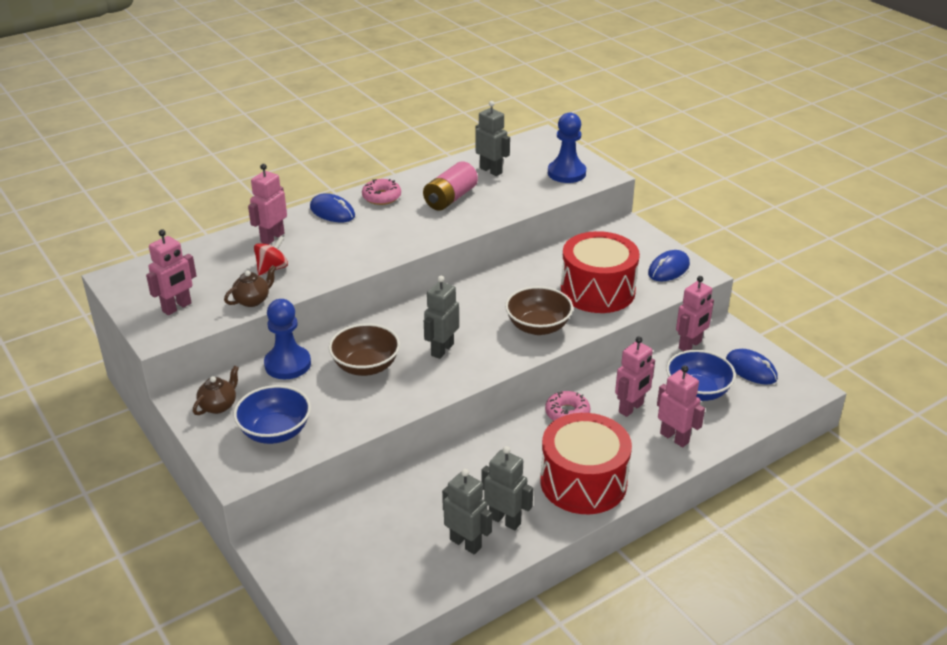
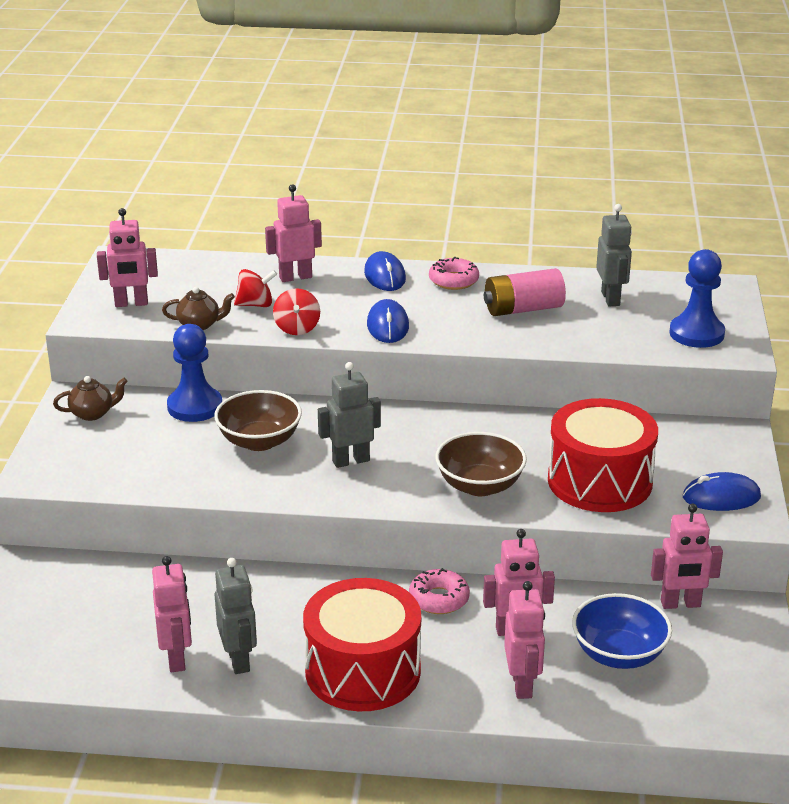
camera: 40 degrees right, 5 degrees down
blue bowl [234,385,311,444] -> none
grey robot [442,469,492,555] -> pink robot [152,556,192,672]
blue mouse [726,349,778,385] -> blue mouse moved to [367,299,409,343]
none -> red spinning top [273,288,320,335]

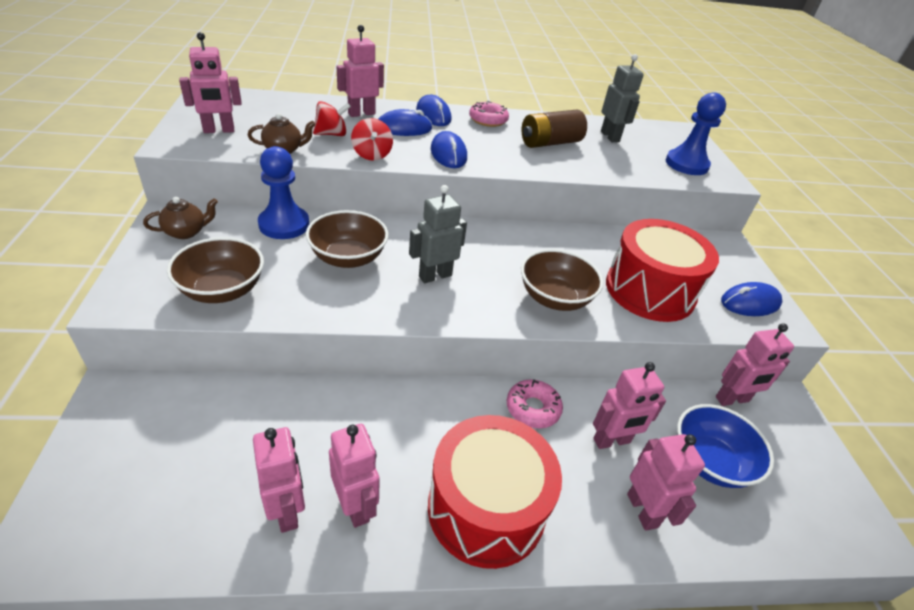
camera: 15 degrees left, 10 degrees up
grey robot [215,558,257,674] -> pink robot [329,424,380,528]
pink battery [484,268,566,316] -> brown battery [521,110,587,148]
none -> brown bowl [167,237,264,303]
none -> blue mouse [378,109,432,136]

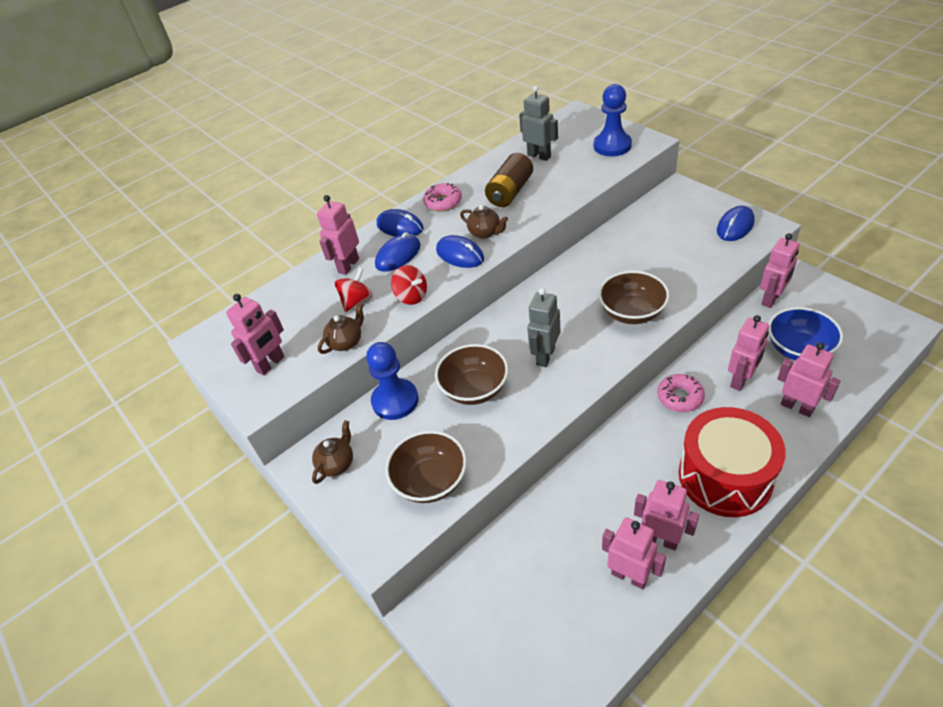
camera: 25 degrees left, 5 degrees up
red drum [606,219,719,322] -> none
none -> brown teapot [460,205,508,239]

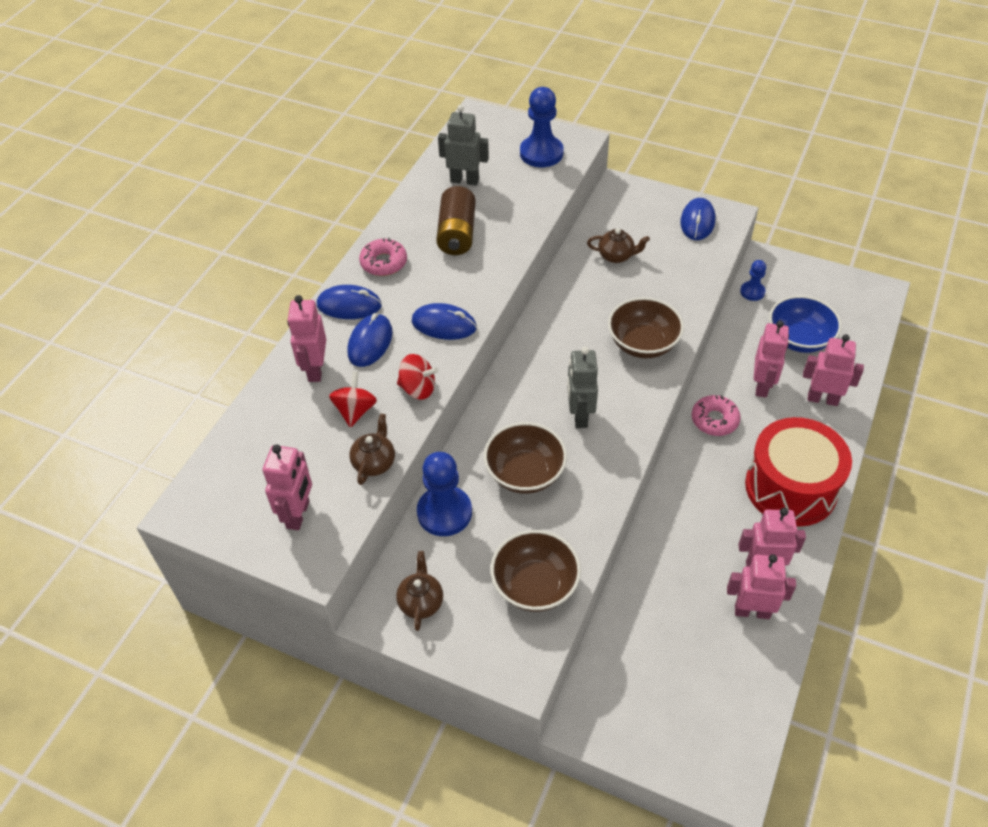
camera: 30 degrees left, 5 degrees up
brown teapot [460,205,508,239] -> brown teapot moved to [587,228,650,263]
pink robot [760,233,799,308] -> blue pawn [740,260,766,301]

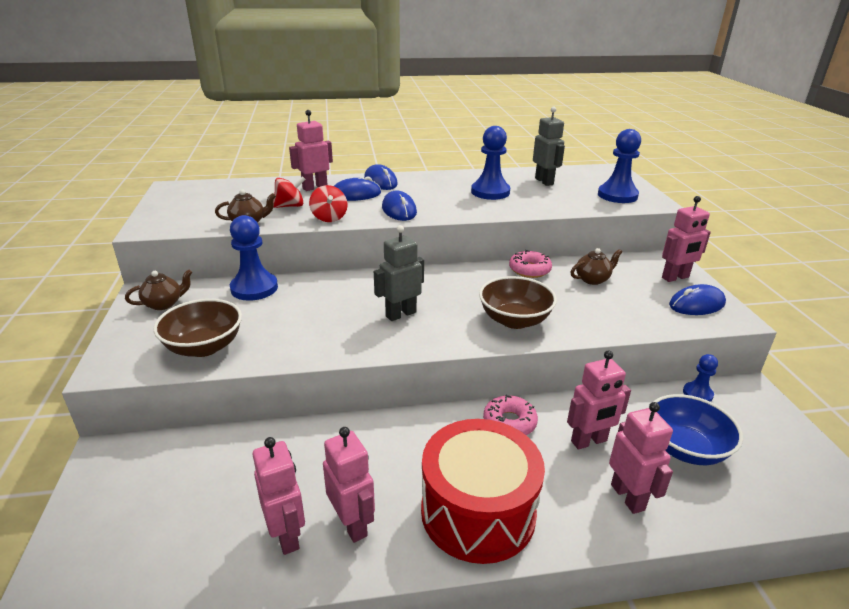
camera: 55 degrees right, 20 degrees down
pink robot [263,445,312,530] -> pink robot moved to [662,196,711,282]
pink donut [359,238,407,276] -> pink donut moved to [509,250,552,278]
brown battery [436,186,476,255] -> blue pawn [471,126,510,200]
brown bowl [484,422,567,494] -> none
brown teapot [587,228,650,263] -> brown teapot turned 90 degrees counterclockwise [571,248,622,285]

